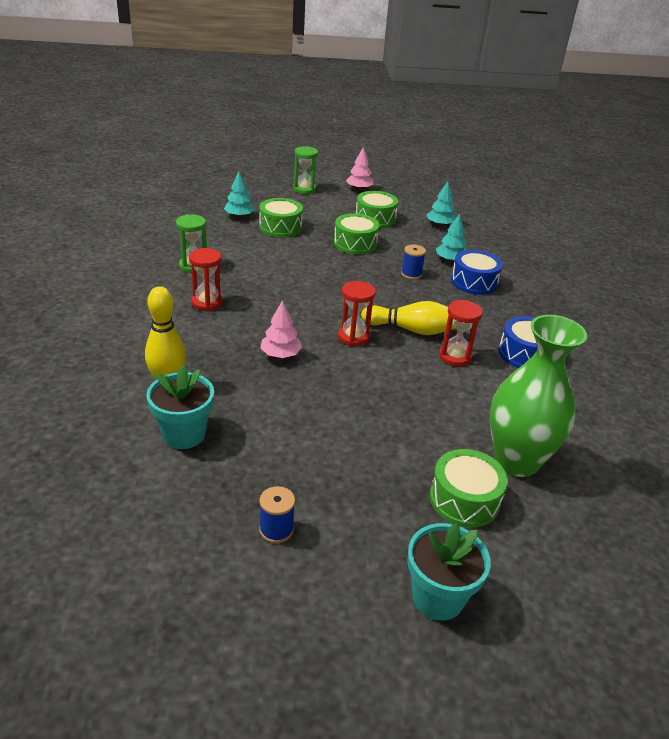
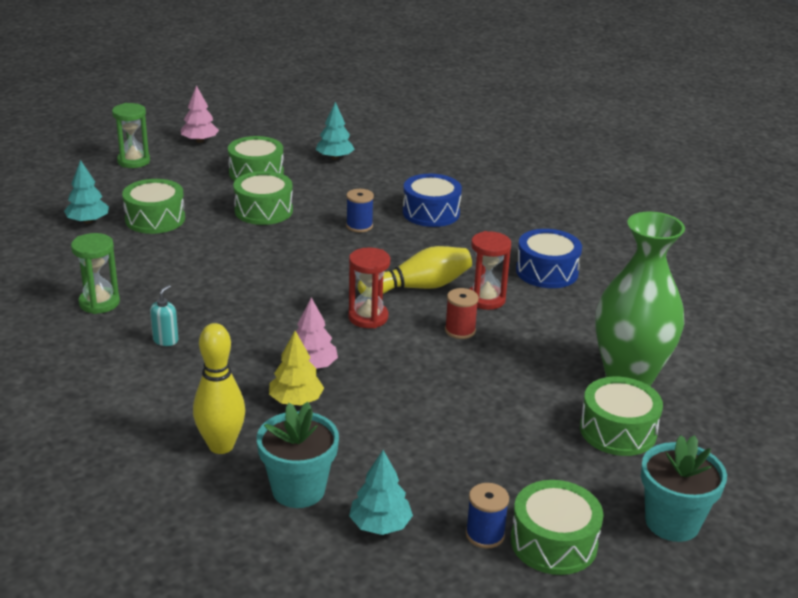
camera: 30 degrees left, 5 degrees down
red hourglass [189,248,223,311] -> turquoise soap dispenser [150,285,178,346]
turquoise tree [436,214,467,262] -> turquoise tree moved to [349,450,413,535]
none -> yellow tree [269,331,324,406]
none -> red spool [445,288,479,339]
none -> green drum [511,480,603,575]

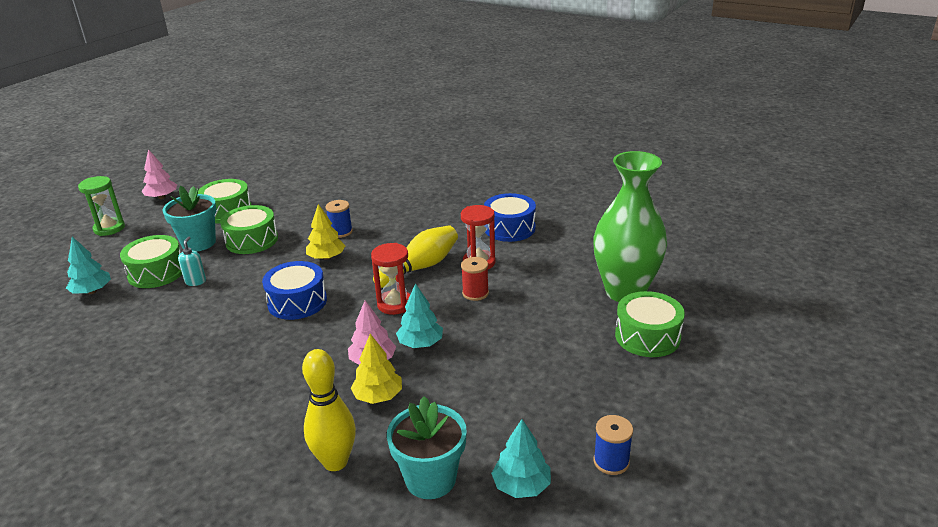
camera: 20 degrees left, 0 degrees up
green hourglass [71,233,120,314] -> none
turquoise soap dispenser [150,285,178,346] -> turquoise soap dispenser moved to [178,236,206,286]
turquoise tree [316,102,354,160] -> turquoise tree moved to [396,283,443,348]
blue drum [403,174,462,227] -> blue drum moved to [262,261,327,320]
green drum [511,480,603,575] -> none
turquoise flower pot [641,435,727,542] -> turquoise flower pot moved to [163,186,217,252]
none -> yellow tree [306,204,345,260]

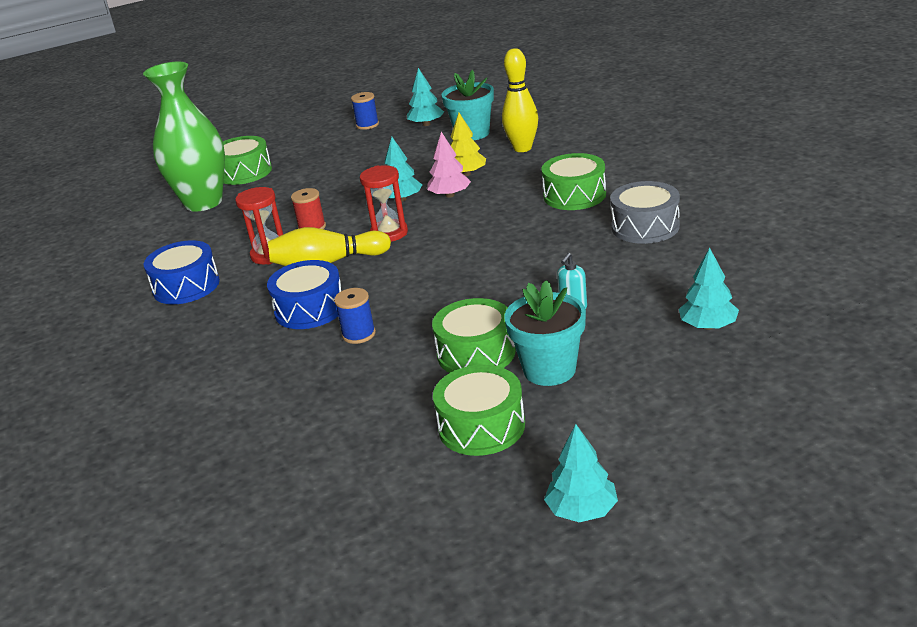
camera: 145 degrees left, 0 degrees up
green hourglass [78,176,125,236] -> none
green drum [120,235,182,288] -> green drum moved to [541,153,606,210]
pink tree [142,149,177,199] -> turquoise tree [544,424,618,522]
blue drum [262,261,327,320] -> blue drum moved to [267,260,341,329]
yellow tree [306,204,345,260] -> none
none -> grey drum [610,181,680,244]

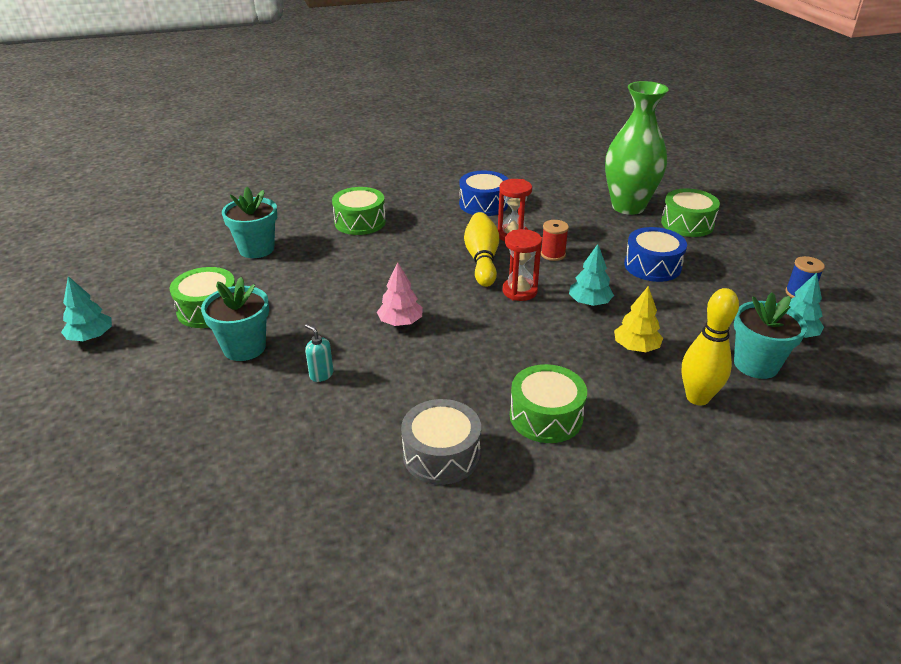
camera: 95 degrees right, 5 degrees up
blue drum [267,260,341,329] -> blue drum moved to [624,227,687,282]
blue spool [334,288,376,344] -> none
pink tree [427,132,471,198] -> pink tree moved to [377,262,423,326]
green drum [432,298,516,373] -> green drum moved to [332,187,386,235]
turquoise tree [679,248,739,330] -> none
none -> turquoise flower pot [222,187,277,258]

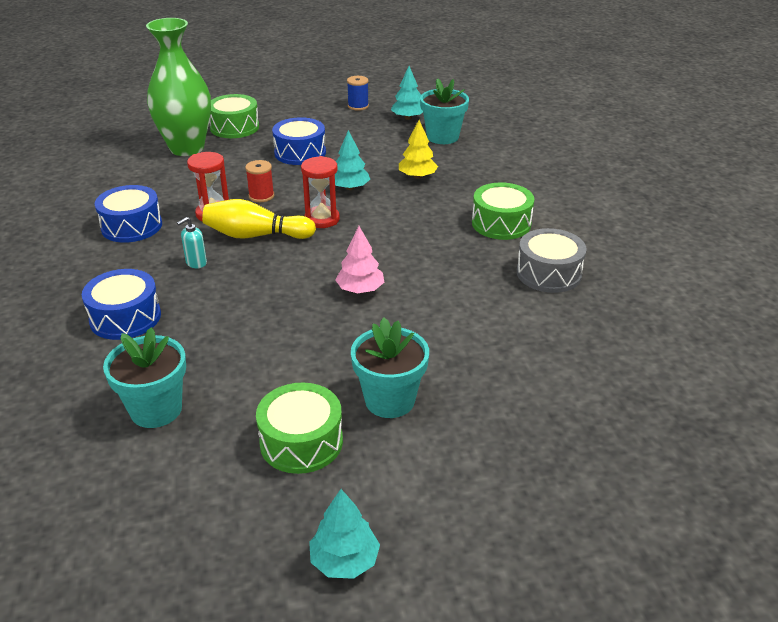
camera: 85 degrees left, 0 degrees up
turquoise soap dispenser [305,324,333,382] -> turquoise soap dispenser moved to [177,217,207,268]
green drum [332,187,386,235] -> blue drum [82,269,161,340]
yellow bowling pin [682,288,739,405] -> none

